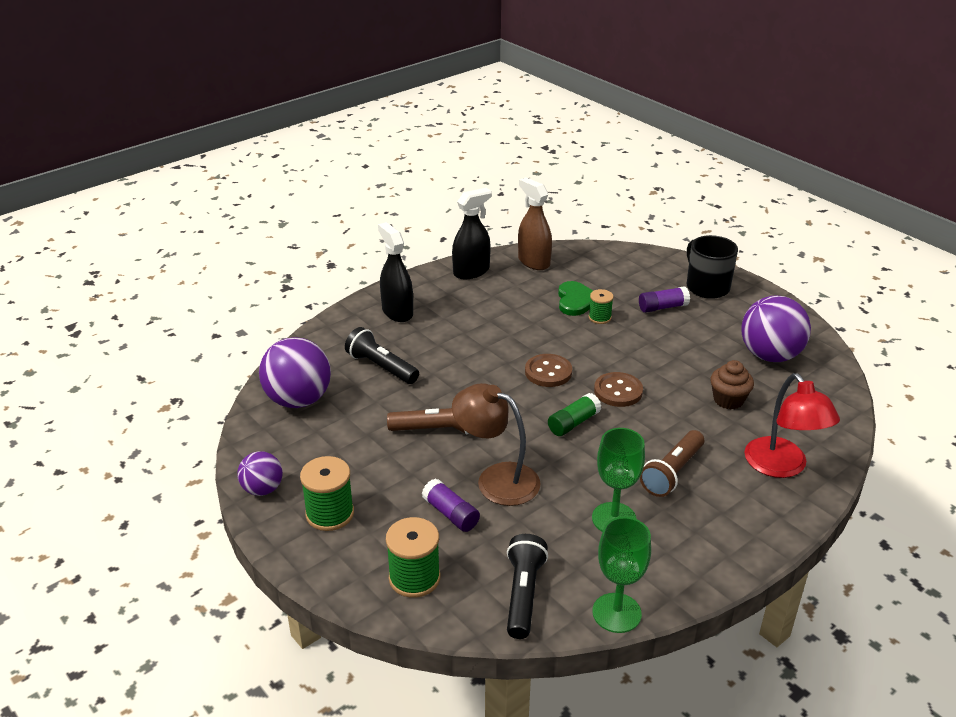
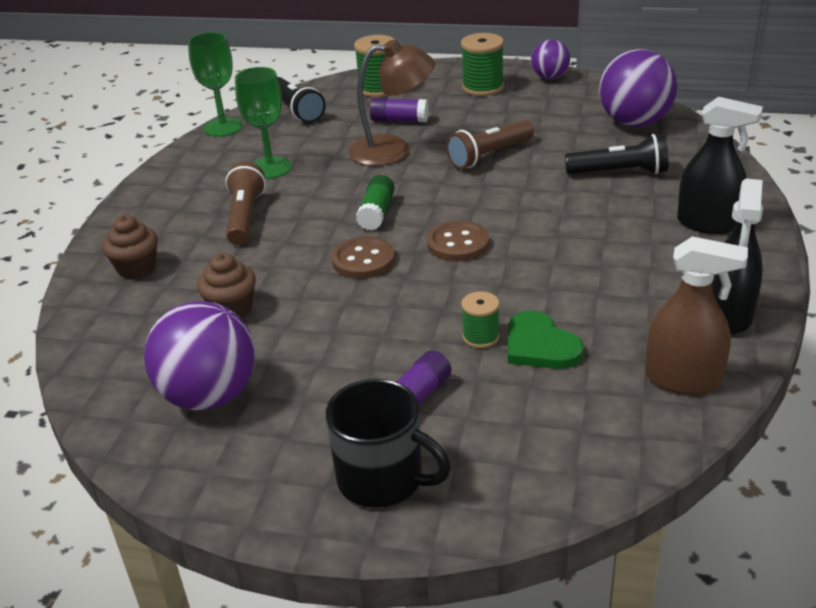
camera: 145 degrees right, 0 degrees up
red lamp [744,373,840,478] -> brown cupcake [102,215,158,279]

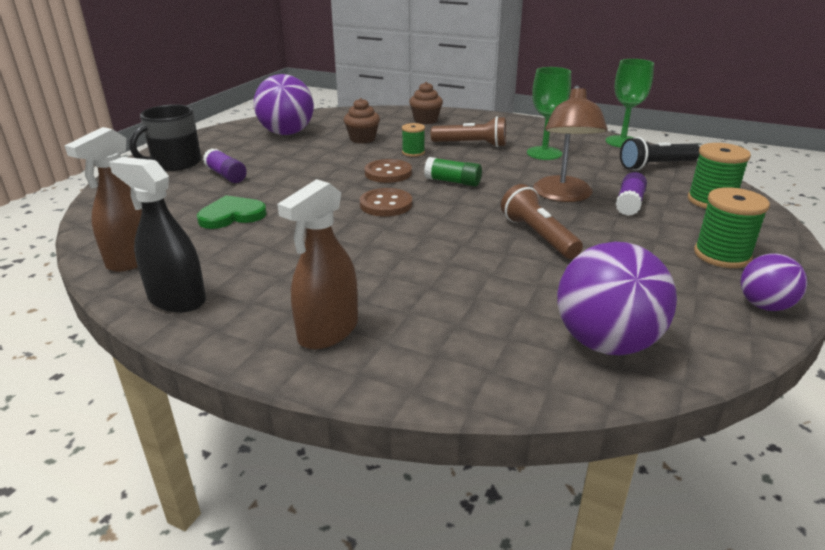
camera: 100 degrees right, 5 degrees down
green spool [461,291,499,348] -> green spool moved to [402,123,425,157]
black flashlight [565,134,669,174] -> none
black spray bottle [677,97,763,234] -> brown spray bottle [277,179,358,349]

